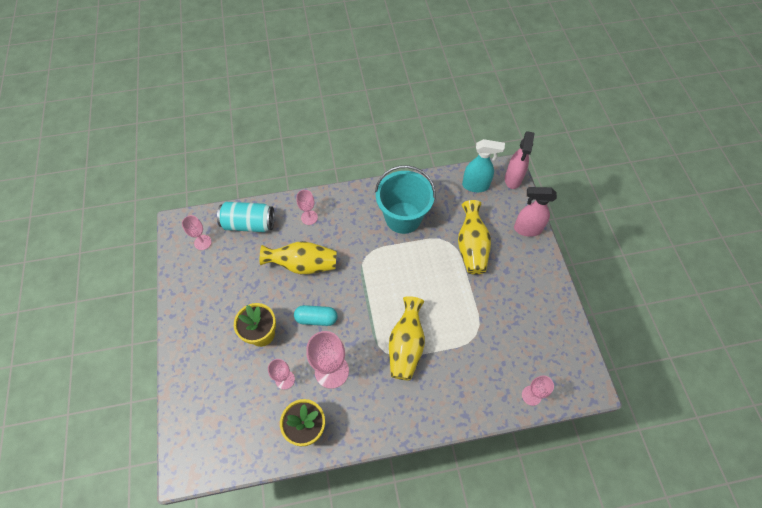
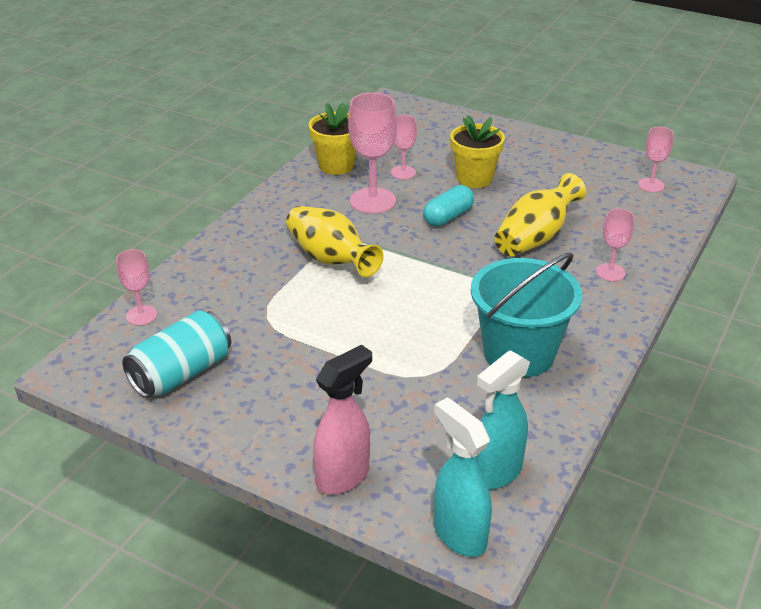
camera: 130 degrees right, 25 degrees down
turquoise can [217,202,275,232] -> turquoise can moved to [122,310,231,398]
yellow vase [458,200,491,275] -> none
pink spray bottle [505,131,535,189] -> turquoise spray bottle [434,397,492,557]

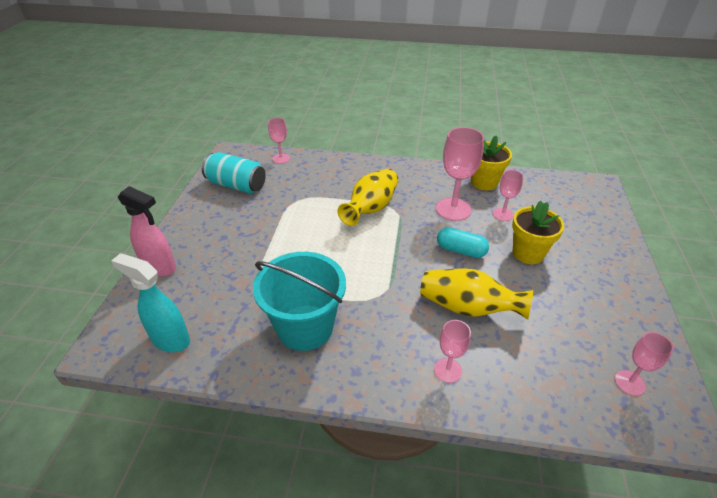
camera: 70 degrees right, 5 degrees up
turquoise spray bottle [434,397,492,557] -> none

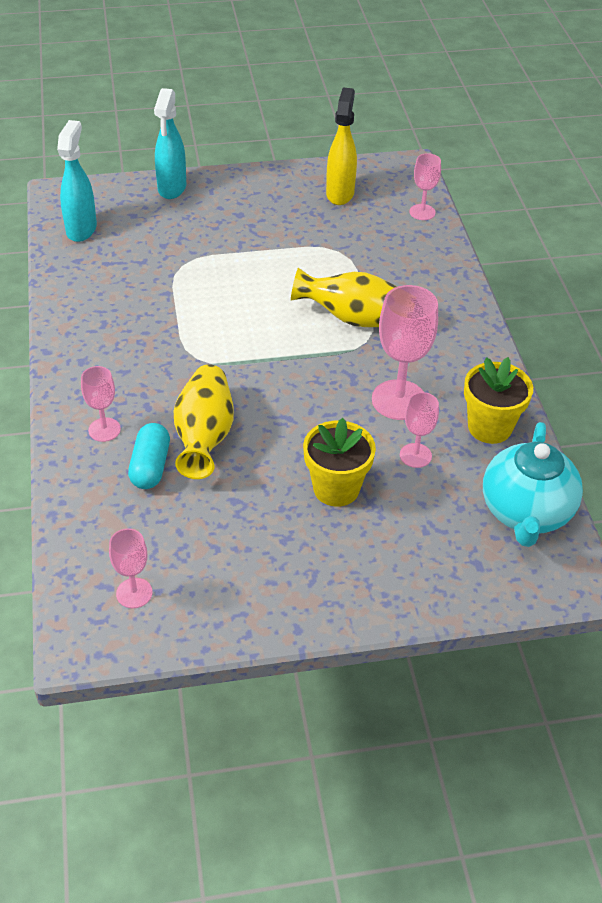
camera: 70 degrees right, 5 degrees up
pink spray bottle [118,186,176,277] -> turquoise spray bottle [154,88,186,199]
turquoise can [202,152,266,194] -> yellow spray bottle [326,87,357,205]
turquoise bucket [253,252,346,351] -> none
turquoise capsule [437,227,489,258] -> turquoise capsule moved to [128,423,170,489]
none -> turquoise teapot [483,422,583,547]

